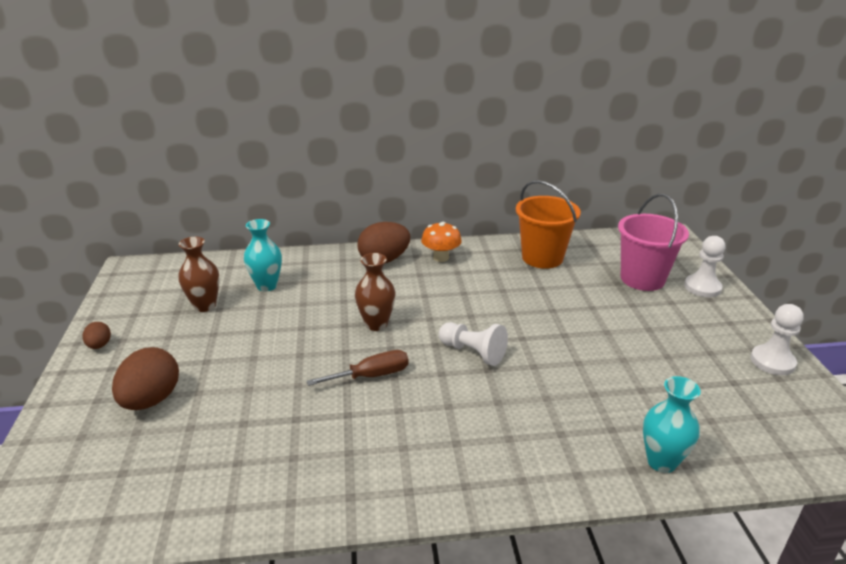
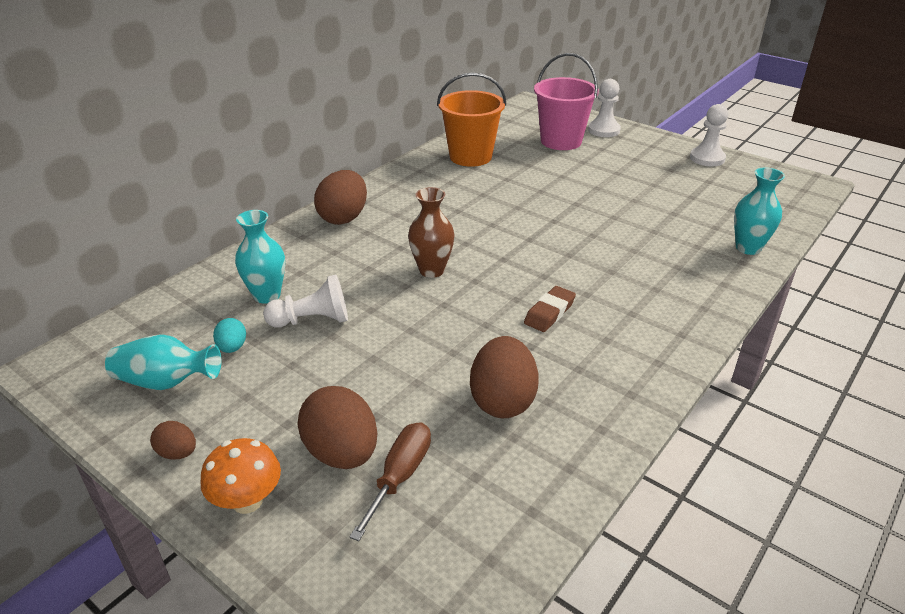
camera: 45 degrees left, 5 degrees up
brown vase [178,237,220,312] -> turquoise egg [213,318,246,353]
brown screwdriver [307,350,409,386] -> brown screwdriver moved to [349,422,431,541]
orange mushroom [421,222,462,262] -> orange mushroom moved to [200,438,281,514]
white pawn [439,322,508,366] -> white pawn moved to [263,274,348,328]
none -> turquoise vase [105,334,221,390]
none -> brown egg [470,336,539,418]
none -> brown eraser [524,286,576,332]

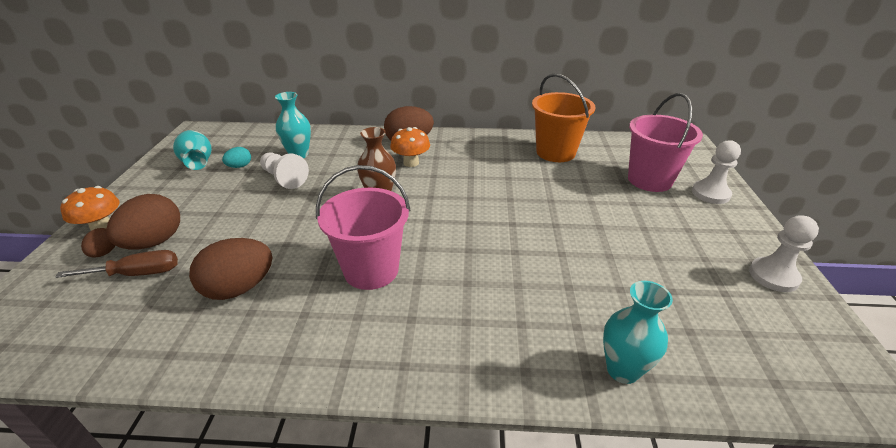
camera: 55 degrees right, 0 degrees up
brown egg [150,421,196,460] -> brown egg moved to [81,228,115,258]
brown eraser [524,286,576,332] -> pink bucket [316,165,411,290]
none -> orange mushroom [390,127,430,167]

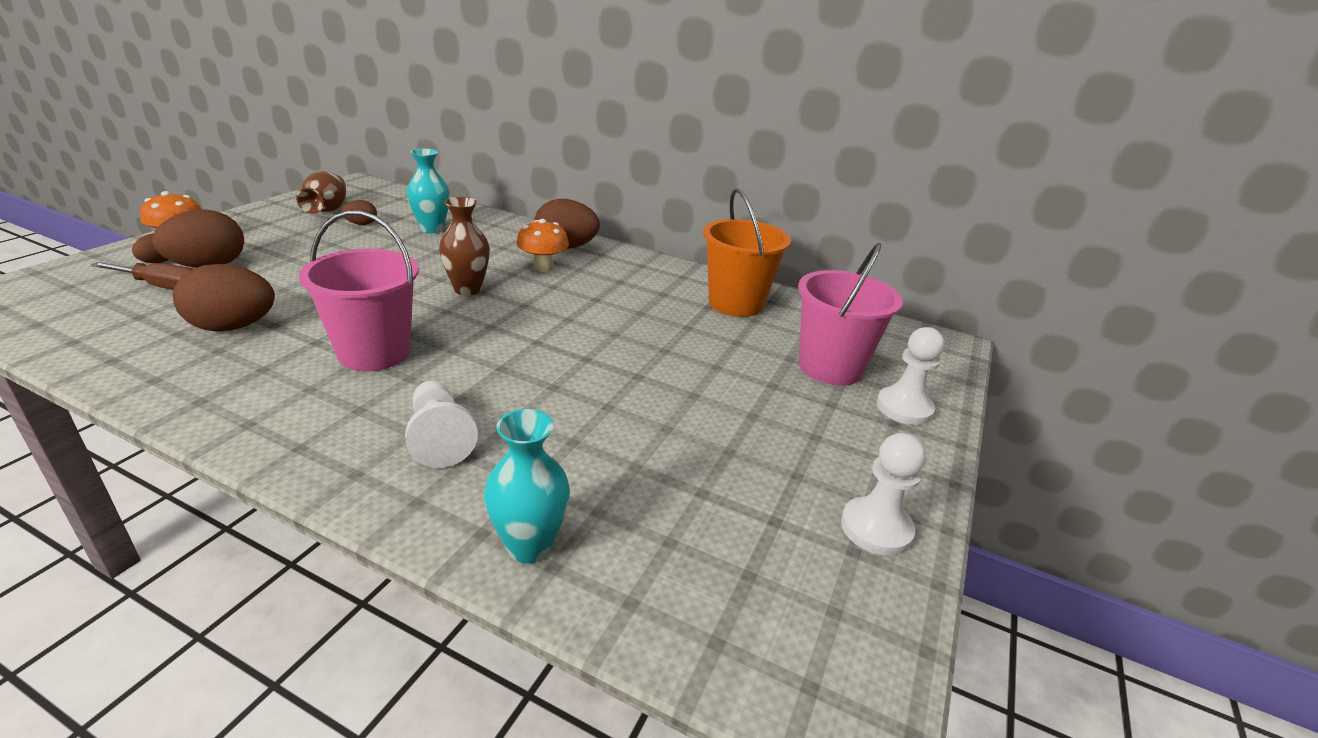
camera: 20 degrees right, 5 degrees down
turquoise vase [173,130,212,170] -> brown vase [296,171,346,214]
turquoise egg [222,147,251,168] -> brown egg [341,200,377,225]
white pawn [260,152,309,189] -> white pawn moved to [405,381,478,468]

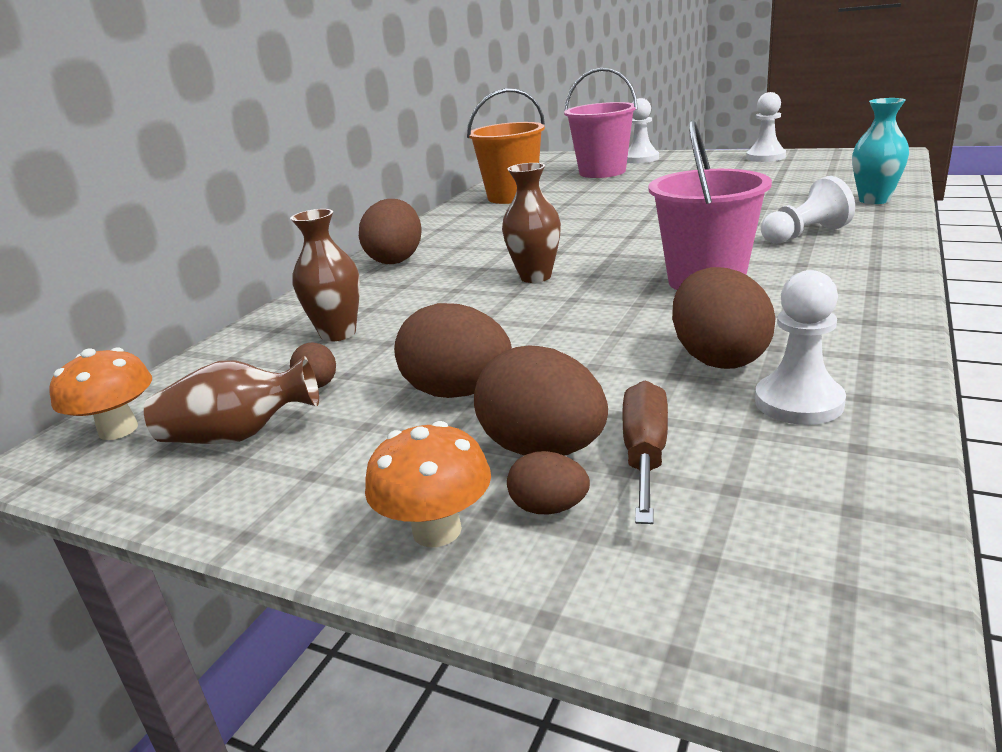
camera: 85 degrees left, 5 degrees down
turquoise vase [407,148,450,233] -> brown vase [290,209,360,342]
orange mushroom [516,219,569,272] -> orange mushroom moved to [50,347,152,440]
none -> brown egg [394,303,512,398]
none -> white pawn [755,270,846,425]

